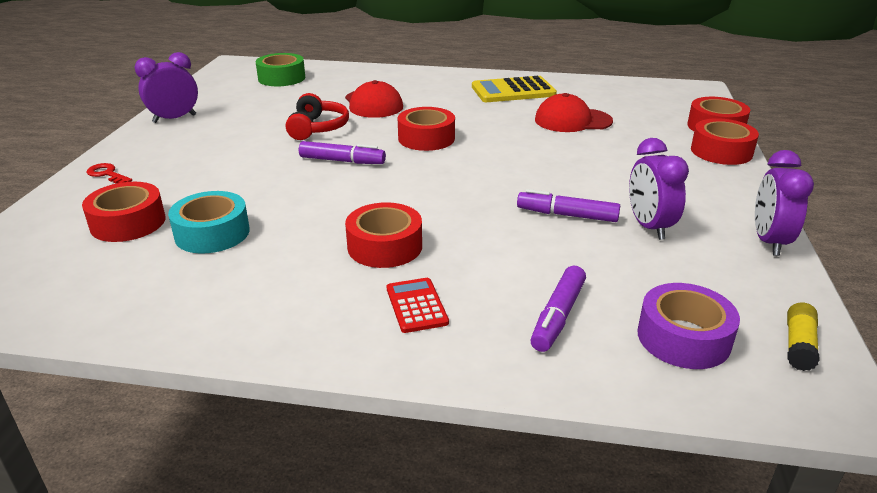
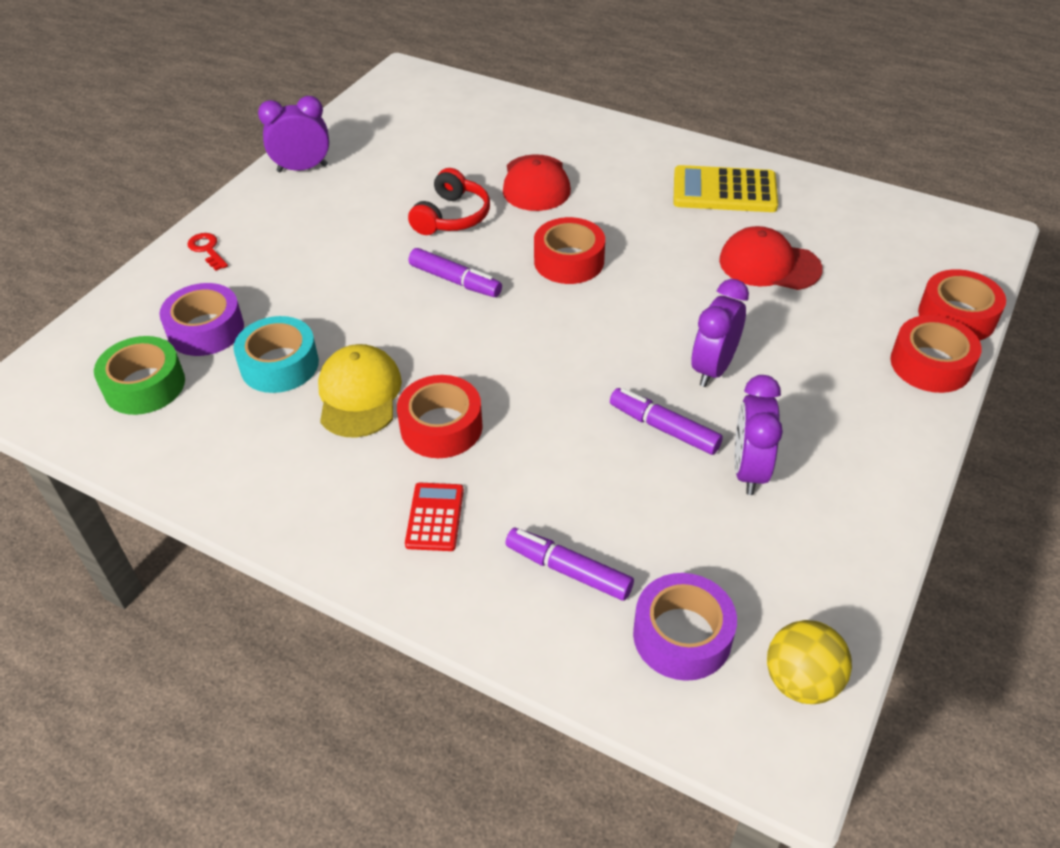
camera: 20 degrees right, 15 degrees up
red tape [82,182,166,242] -> purple tape [159,283,244,356]
green tape [255,53,305,86] -> green tape moved to [94,336,185,415]
purple marker [530,266,586,352] -> purple marker turned 75 degrees clockwise [505,528,634,601]
purple clock [755,150,814,256] -> purple clock moved to [691,279,749,387]
yellow glue stick [787,302,820,371] -> yellow ball [767,620,852,704]
none -> yellow cap [318,344,402,438]

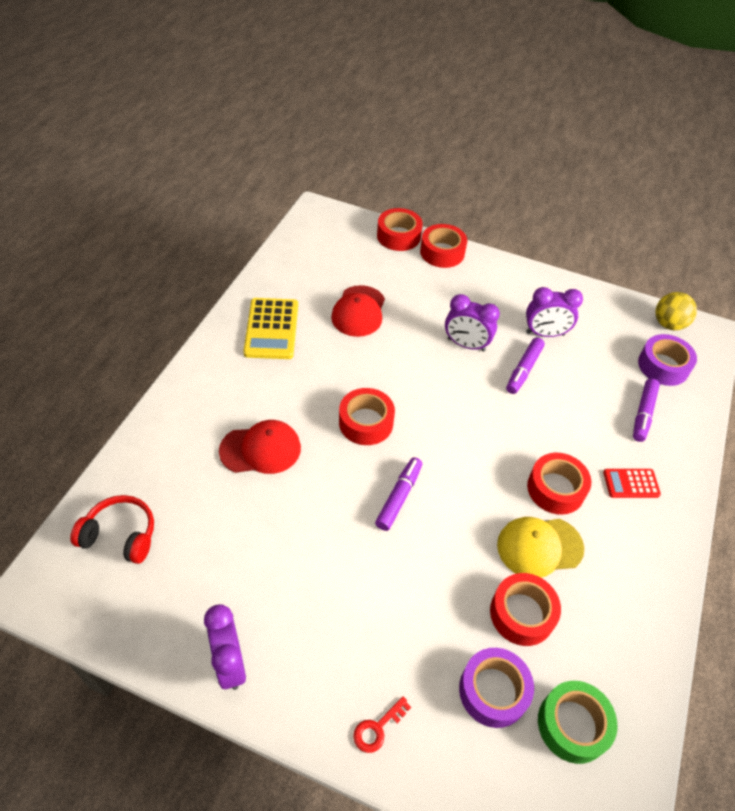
camera: 100 degrees left, 5 degrees up
turquoise tape [233,316,319,393] -> red tape [490,573,561,646]
red headphones [408,168,490,235] -> red headphones moved to [70,495,154,564]

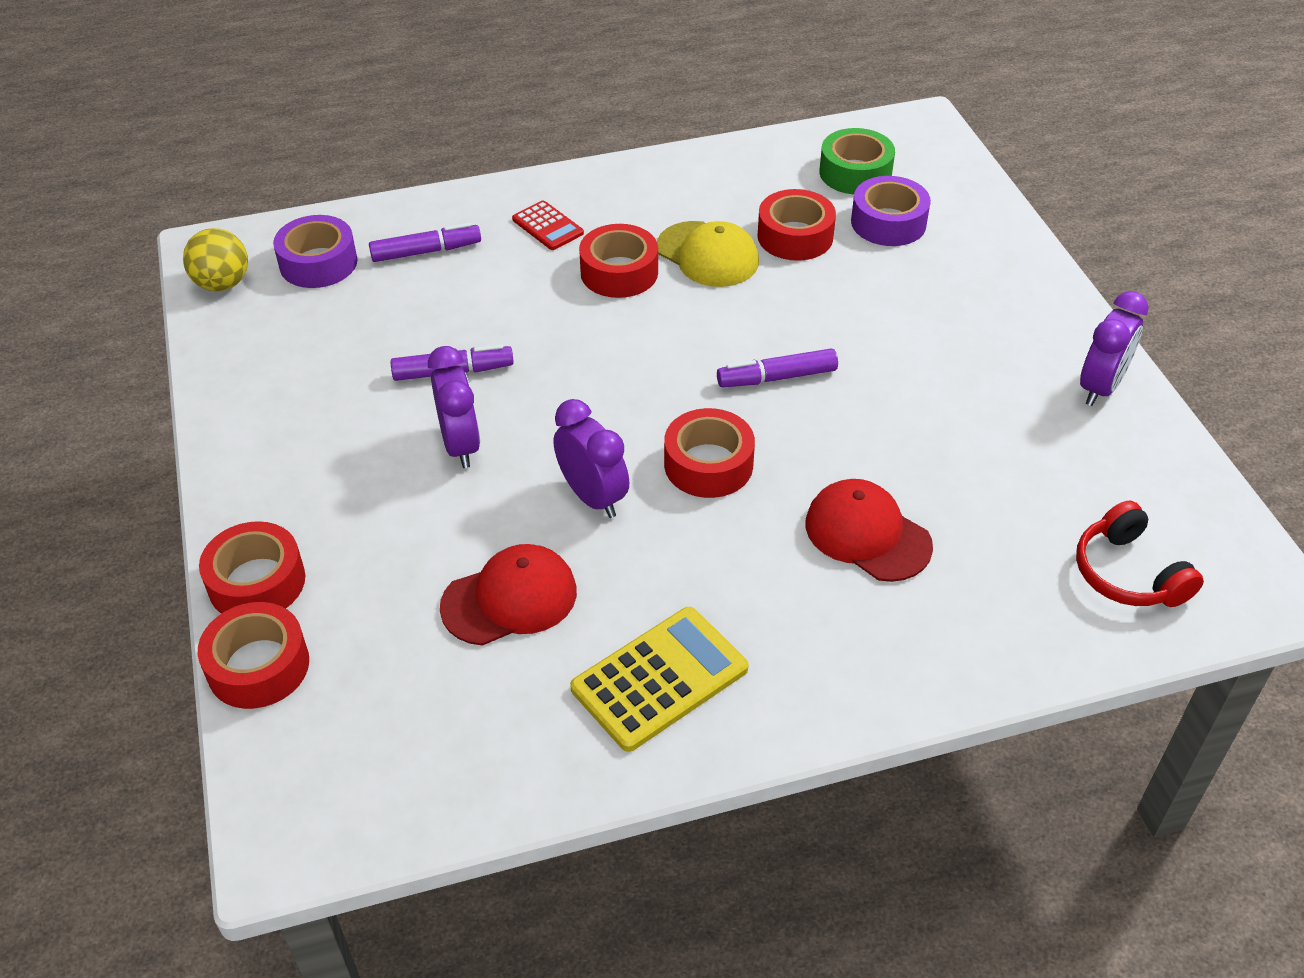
camera: 125 degrees left, 5 degrees down
red key [353,697,411,753] -> none
purple clock [526,287,583,337] -> purple clock moved to [554,399,629,518]

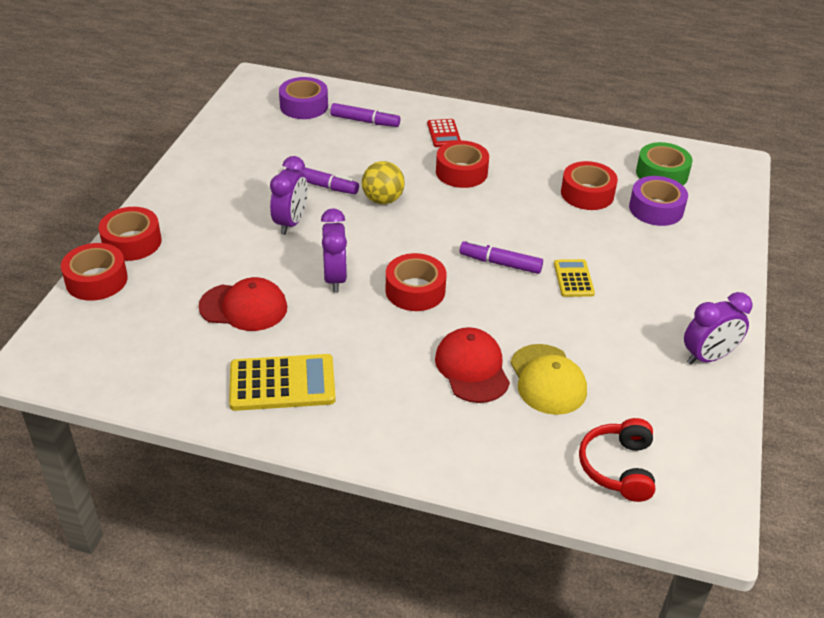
camera: 30 degrees right, 5 degrees down
yellow ball [183,228,248,291] -> yellow ball moved to [362,161,405,204]
yellow cap [657,221,759,287] -> yellow cap moved to [510,344,587,415]
none -> yellow calculator [554,259,595,297]

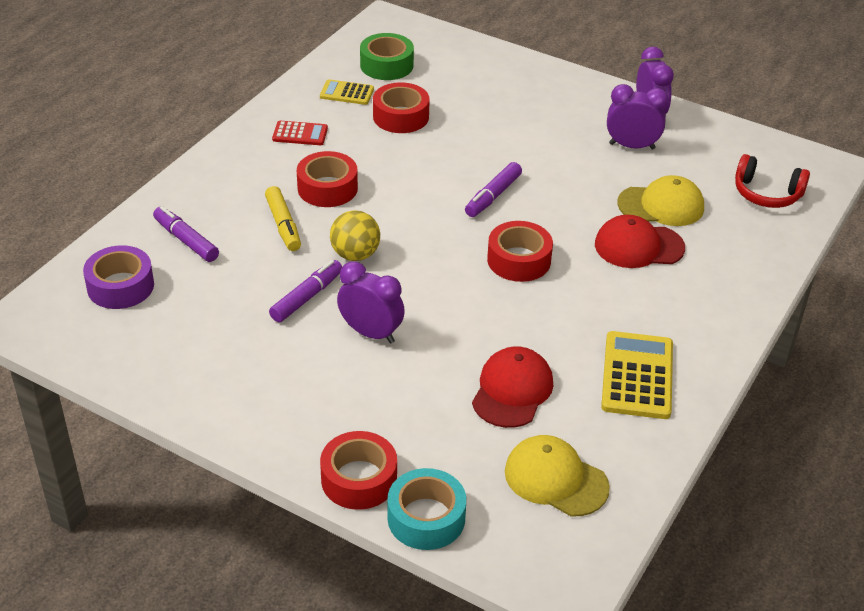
camera: 75 degrees left, 0 degrees up
red tape [61,243,128,301] -> turquoise tape [388,468,466,550]
purple clock [321,208,347,293] -> purple clock moved to [607,84,668,150]
purple marker [330,103,400,127] -> purple marker turned 75 degrees counterclockwise [153,206,219,262]
red calculator [427,119,461,147] -> red calculator moved to [272,121,328,145]
yellow calculator [554,259,595,297] -> yellow calculator moved to [320,79,374,105]
purple tape [629,176,688,226] -> none
none -> yellow marker [265,186,301,251]
none -> yellow cap [505,435,610,516]

